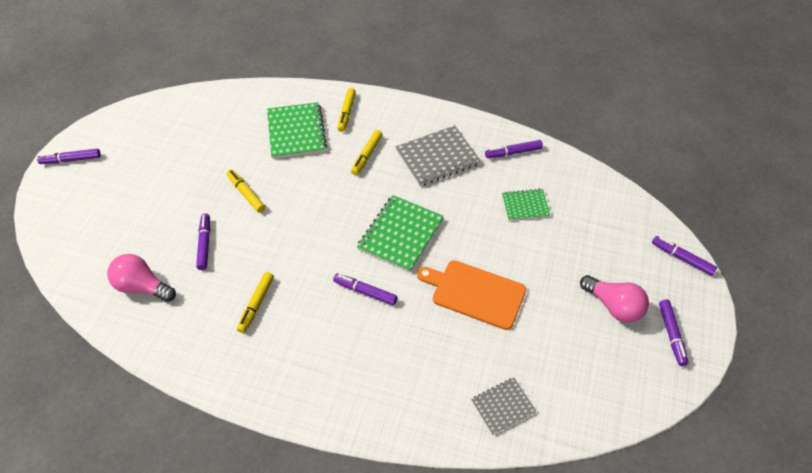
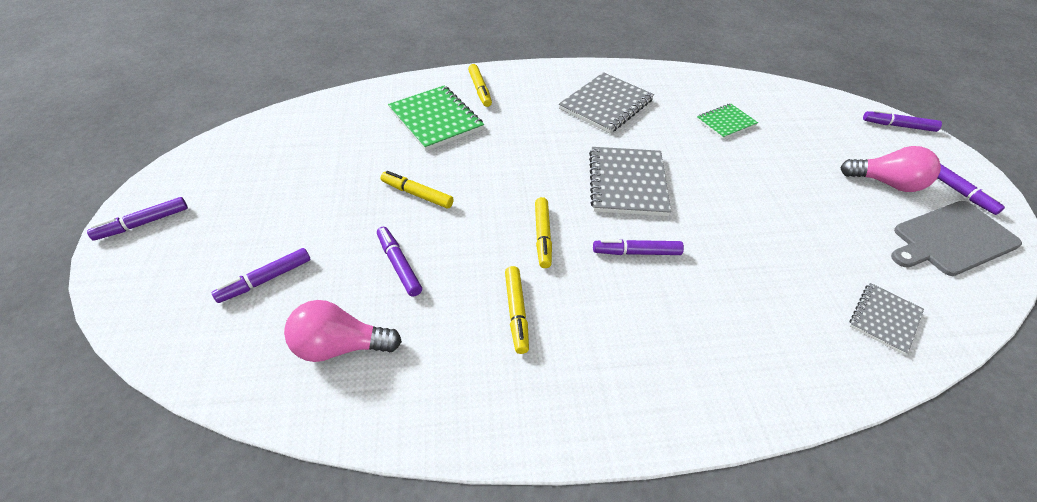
camera: 25 degrees left, 5 degrees down
yellow marker [351,130,383,175] -> yellow marker moved to [535,197,552,268]
green notebook [357,195,444,272] -> grey notebook [589,147,671,216]
orange cutting board [417,260,526,330] -> none
purple marker [485,140,543,158] -> purple marker moved to [212,248,310,303]
none -> grey cutting board [891,201,1022,276]

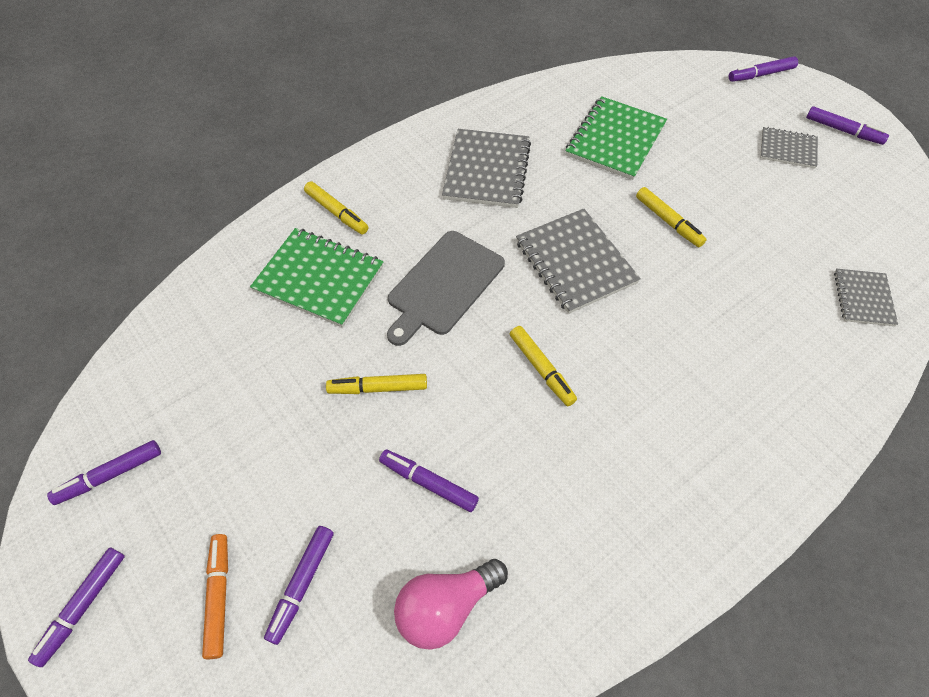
camera: 30 degrees left, 10 degrees up
yellow marker [505,266,529,354] -> yellow marker moved to [636,187,707,247]
purple marker [593,239,684,255] -> purple marker moved to [47,440,161,505]
green notebook [697,104,758,139] -> green notebook [565,96,667,180], size x1.70
pink light bulb [840,146,941,192] -> grey notebook [760,127,818,169]
grey cutting board [891,201,1022,276] -> grey cutting board moved to [387,231,505,346]
none -> orange marker [202,534,228,659]

